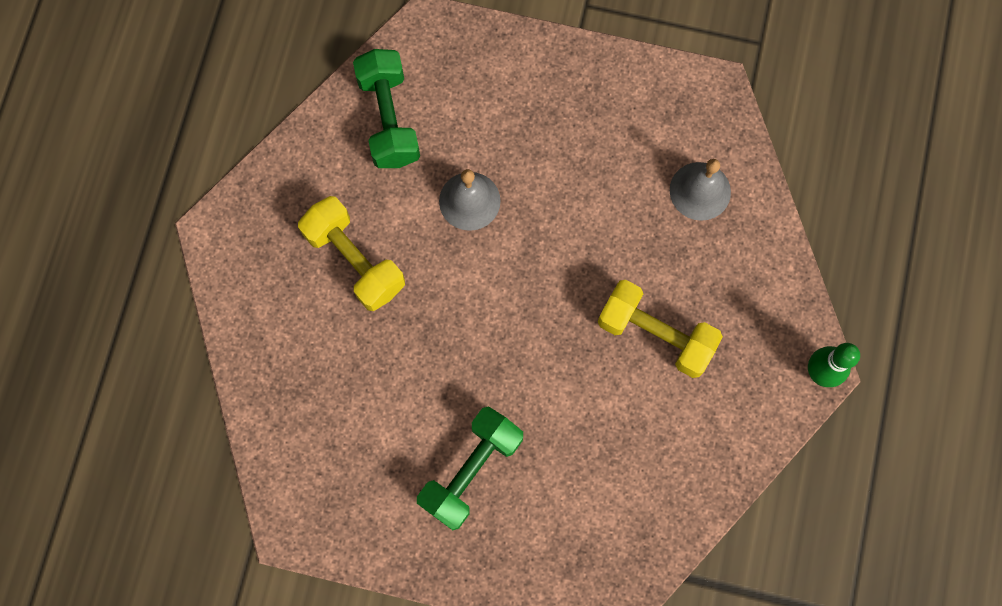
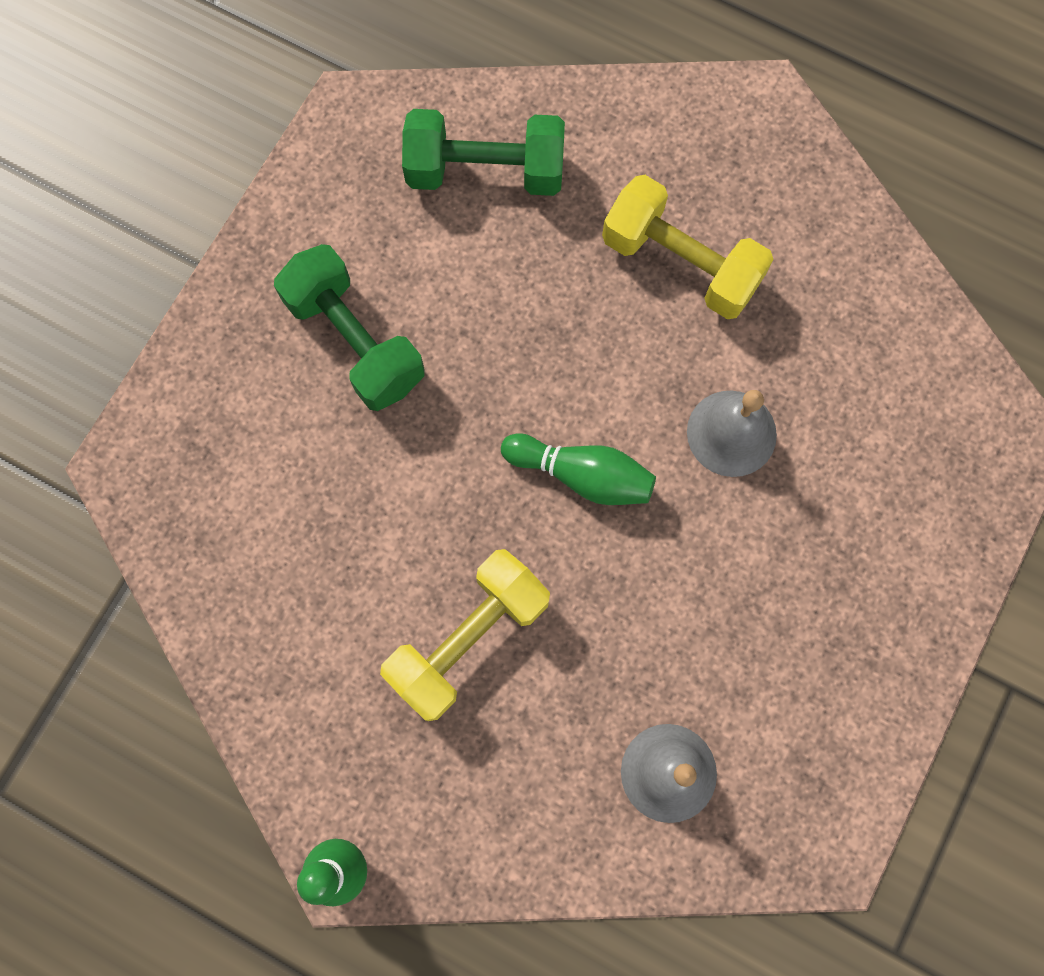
camera: 105 degrees right, 0 degrees up
yellow dumbbell [298,196,405,311] -> yellow dumbbell turned 60 degrees clockwise [602,175,774,319]
green dumbbell [353,49,420,168] -> green dumbbell moved to [402,109,565,196]
none -> green bowling pin [501,433,656,505]

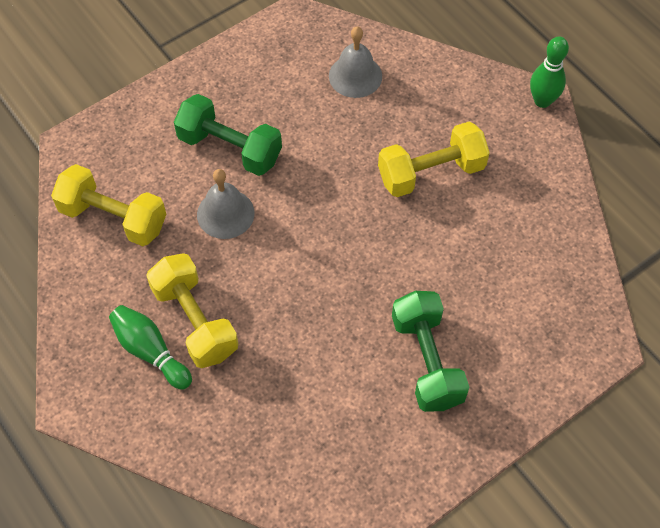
camera: 155 degrees left, 15 degrees down
green dumbbell [402,109,565,196] -> green dumbbell moved to [174,94,282,176]
green bowling pin [501,433,656,505] -> green bowling pin moved to [109,305,192,390]
none -> yellow dumbbell [51,164,166,246]

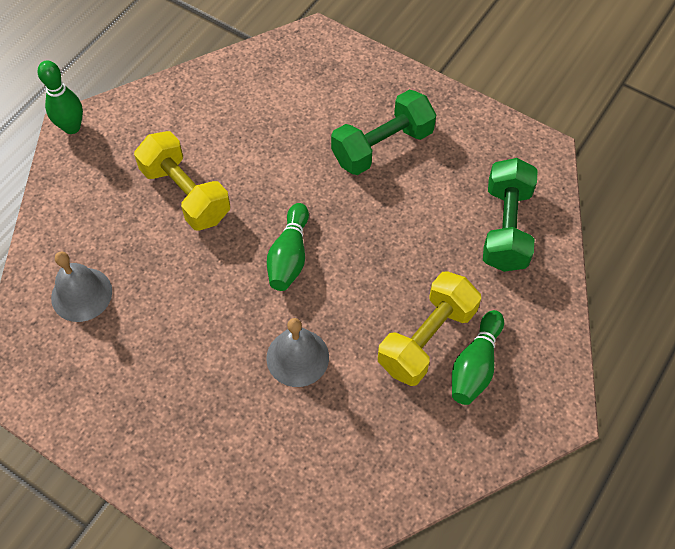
camera: 110 degrees left, 0 degrees up
yellow dumbbell [51,164,166,246] -> none
green dumbbell [174,94,282,176] -> green dumbbell moved to [483,158,538,272]
none -> green bowling pin [267,203,309,291]

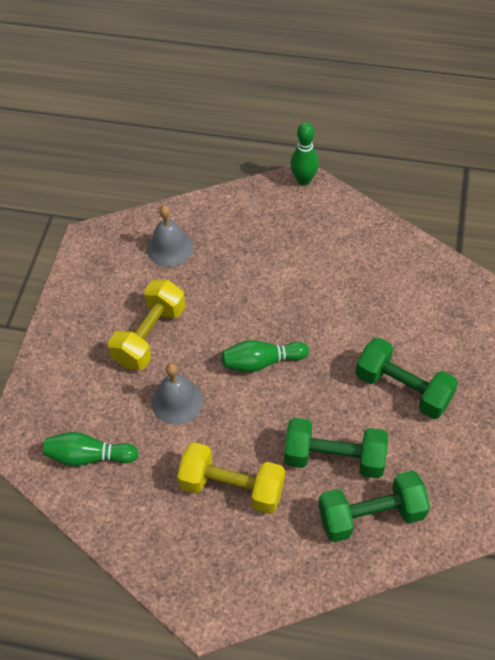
camera: 70 degrees right, 5 degrees down
yellow dumbbell [134,131,230,230] -> yellow dumbbell moved to [108,280,186,370]
green bowling pin [452,310,504,405] -> green bowling pin moved to [43,432,139,466]
none -> green dumbbell [284,418,388,478]

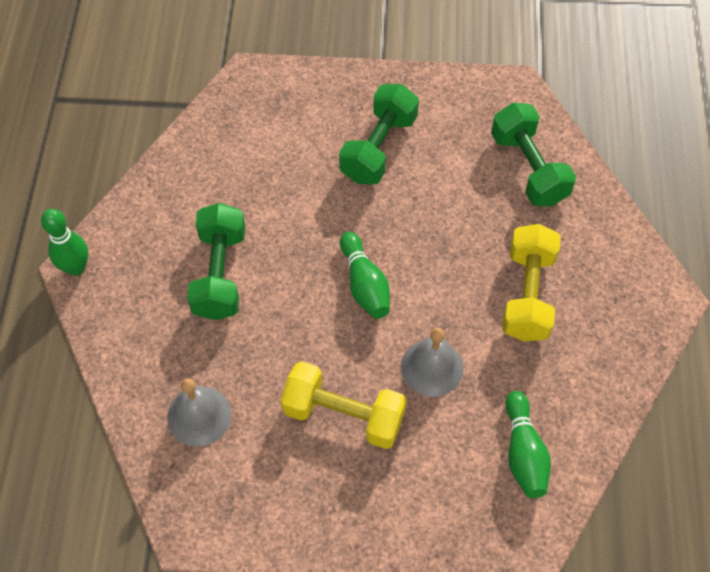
camera: 100 degrees left, 5 degrees up
green dumbbell [284,418,388,478] -> green dumbbell moved to [187,203,245,320]

